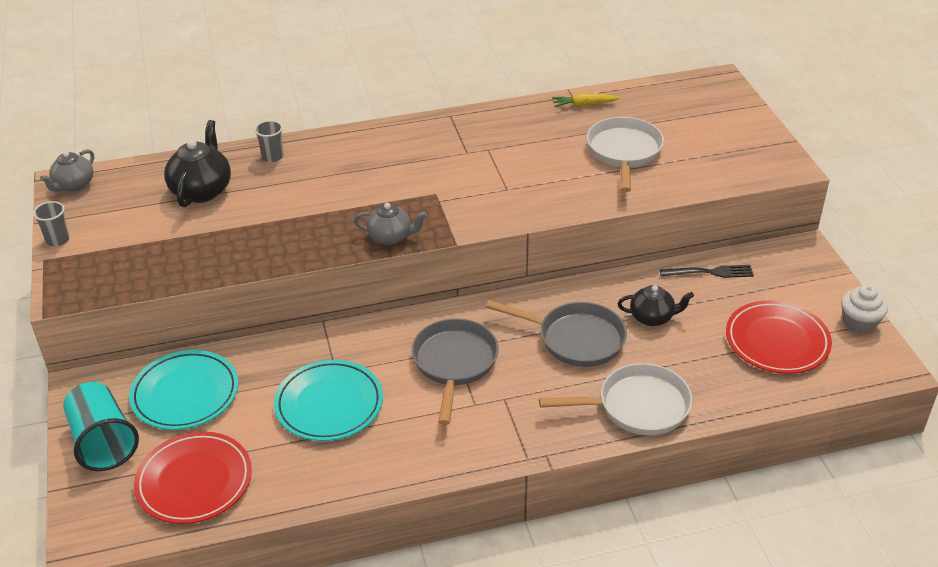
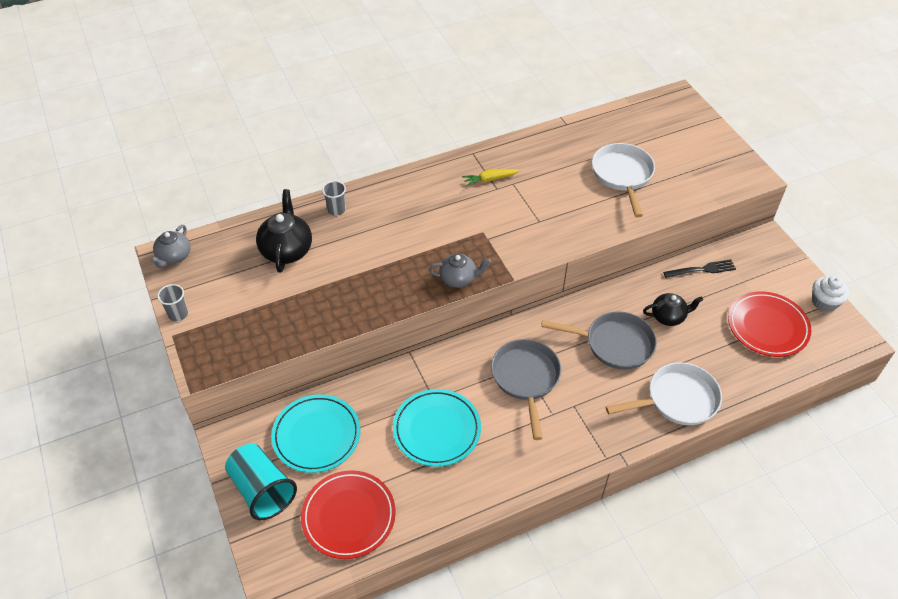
camera: 10 degrees left, 10 degrees up
yellow carrot [552,93,620,107] -> yellow carrot moved to [462,169,520,186]

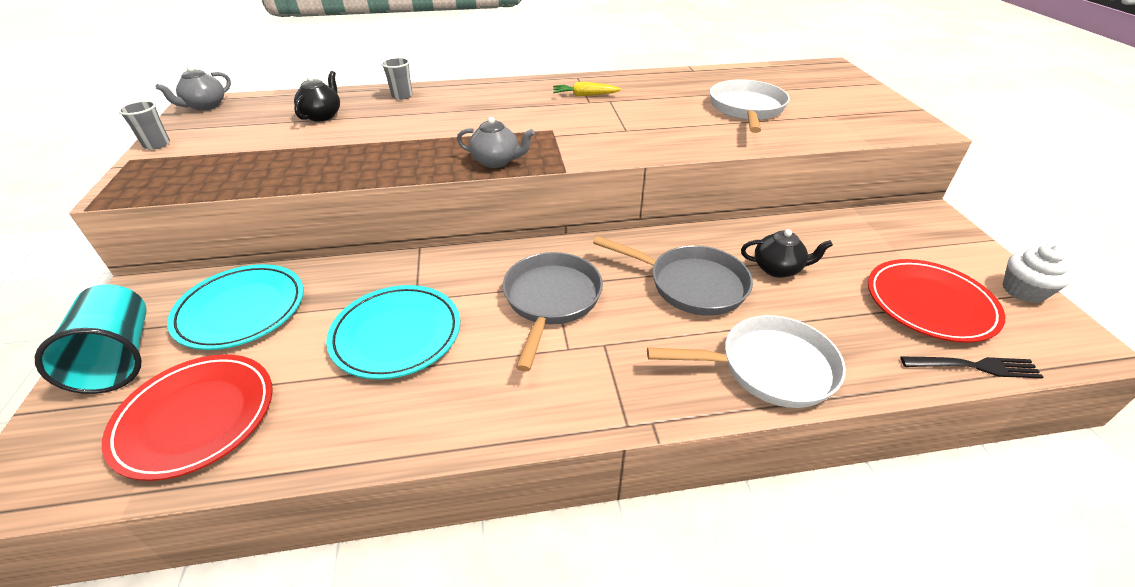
camera: 15 degrees right, 10 degrees down
black teapot [256,189,312,273] -> black teapot [294,71,340,122], size x0.65
black fork [663,259,736,278] -> black fork moved to [900,356,1043,379]

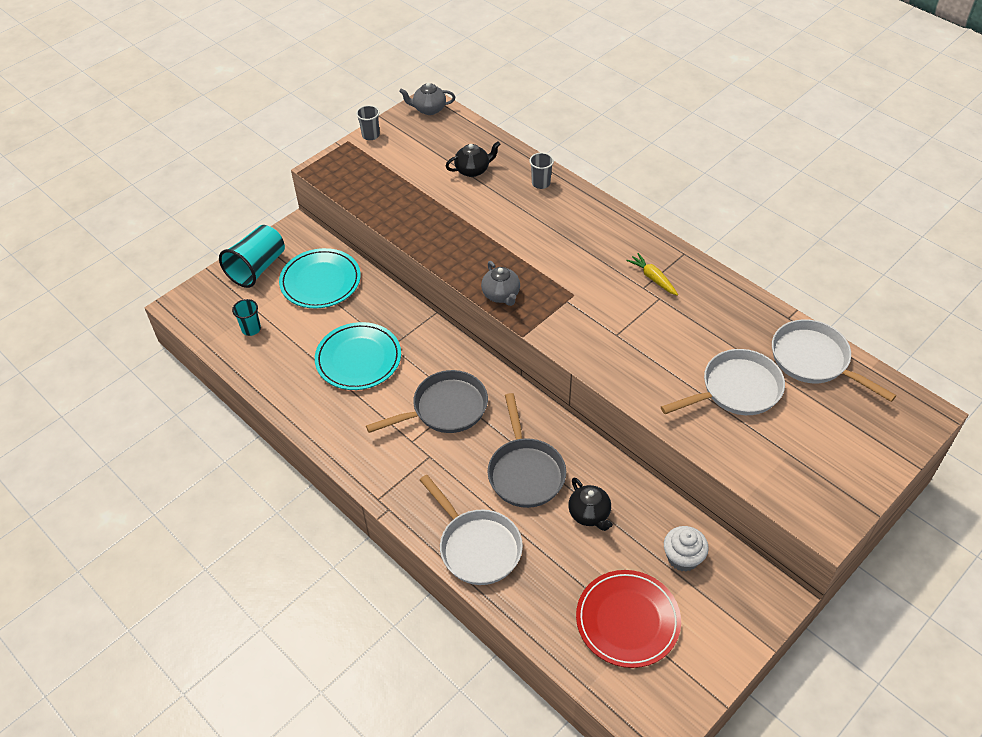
camera: 55 degrees right, 10 degrees up
red plate [102,354,273,481] -> turquoise cup [232,299,261,336]
black fork [900,356,1043,379] -> none
white cupcake [1003,244,1073,303] -> white cupcake moved to [664,526,709,571]
none -> white pan [772,319,896,402]

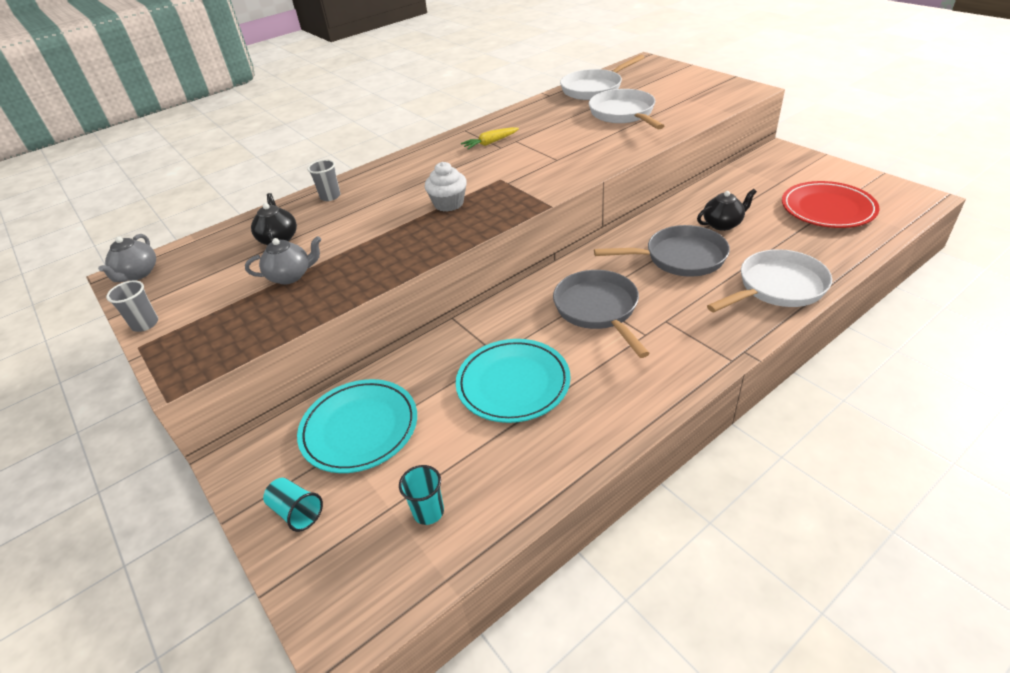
camera: 80 degrees left, 10 degrees down
turquoise cup [219,225,285,288] -> turquoise cup [263,478,323,532], size x0.54
grey teapot [481,261,520,306] -> grey teapot moved to [245,236,321,284]
white cupcake [664,526,709,571] -> white cupcake moved to [425,162,467,212]

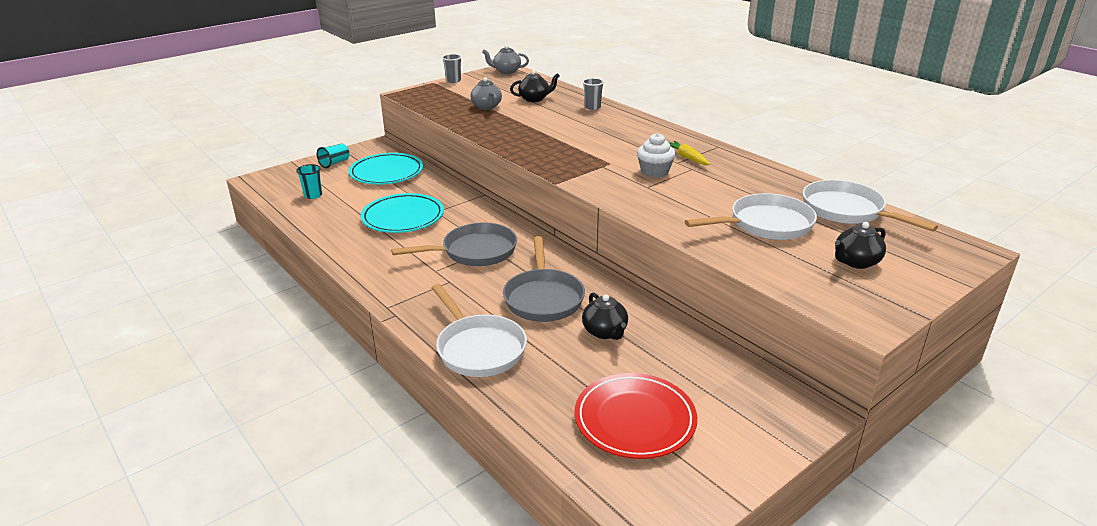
camera: 85 degrees right, 10 degrees down
white cupcake [425,162,467,212] -> white cupcake moved to [637,133,676,178]
none -> black teapot [835,222,886,269]

